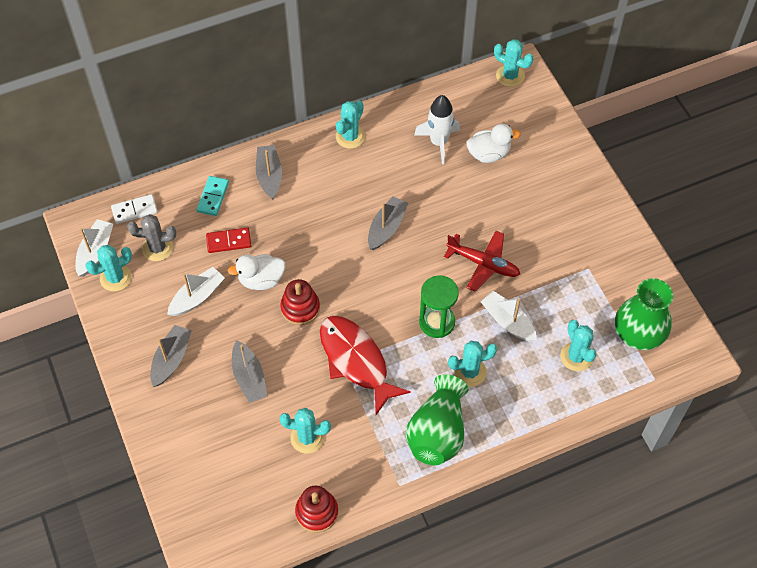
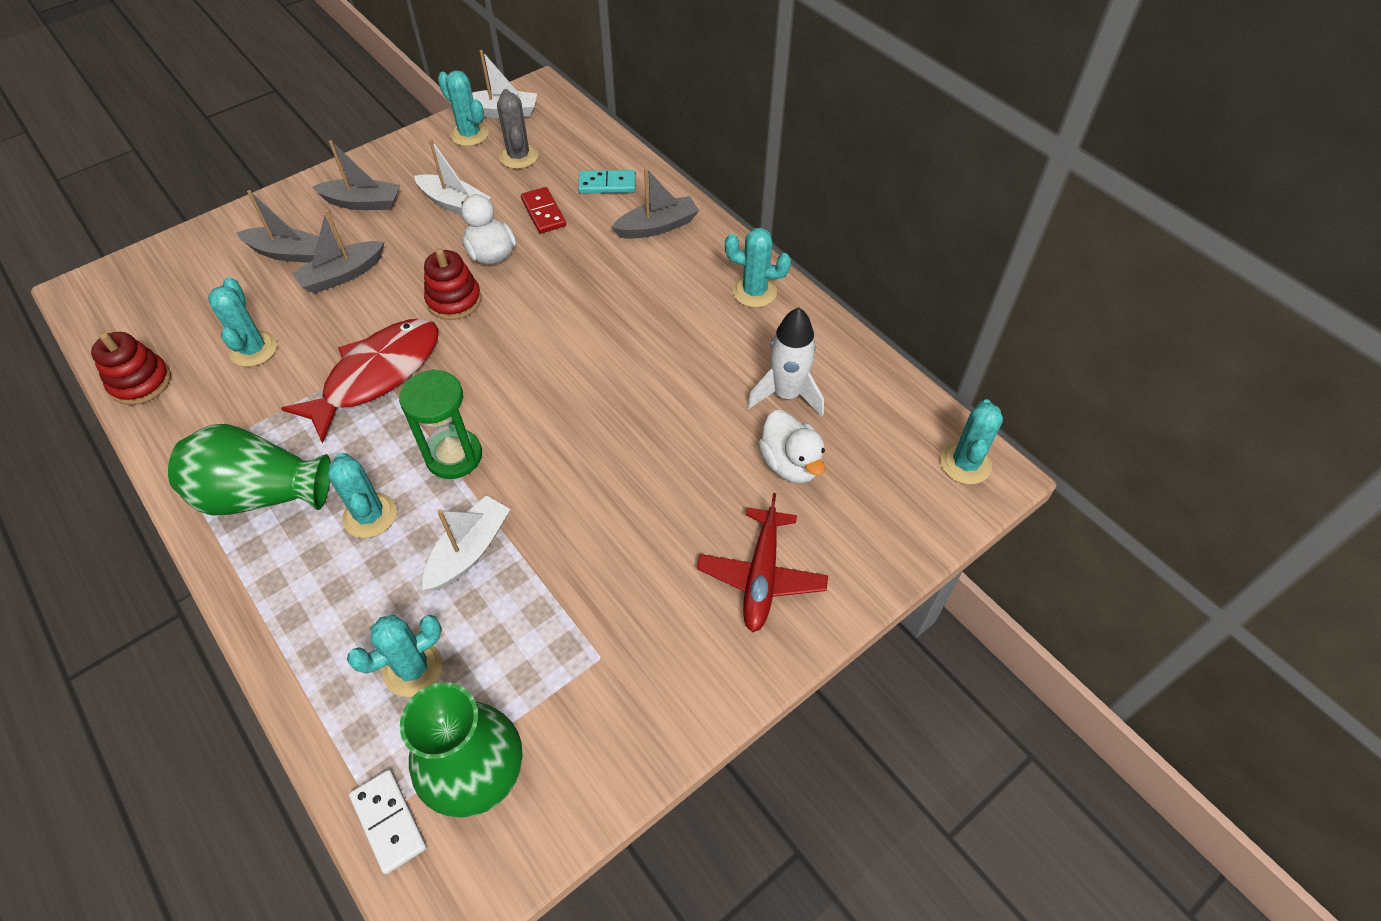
camera: 75 degrees right, 5 degrees down
white domino [111,194,158,224] -> white domino moved to [349,770,427,874]
grey boat [368,196,408,250] -> grey boat moved to [236,190,319,263]
red plane [444,231,520,291] -> red plane moved to [697,493,828,632]

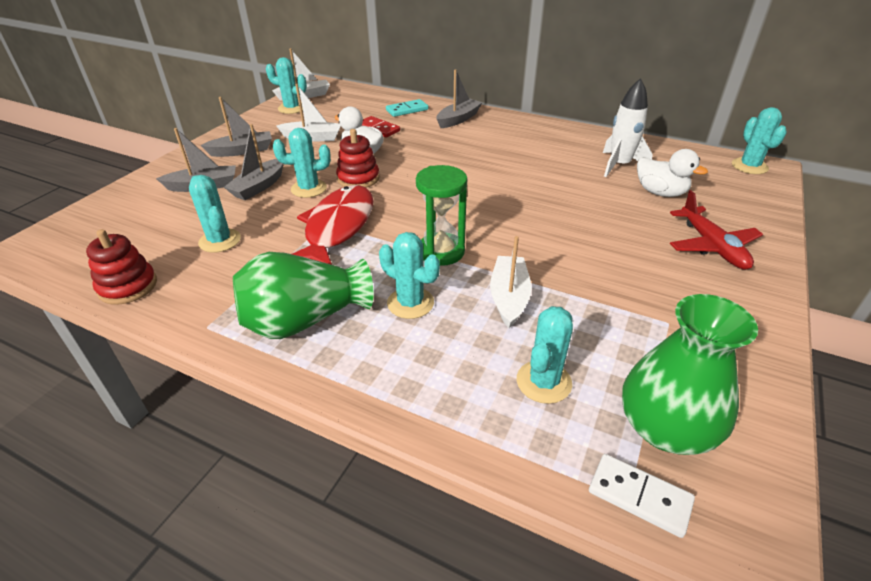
camera: 25 degrees left, 15 degrees down
grey cactus [497,89,538,169] -> none
turquoise cactus [725,228,791,308] -> turquoise cactus moved to [273,128,331,198]

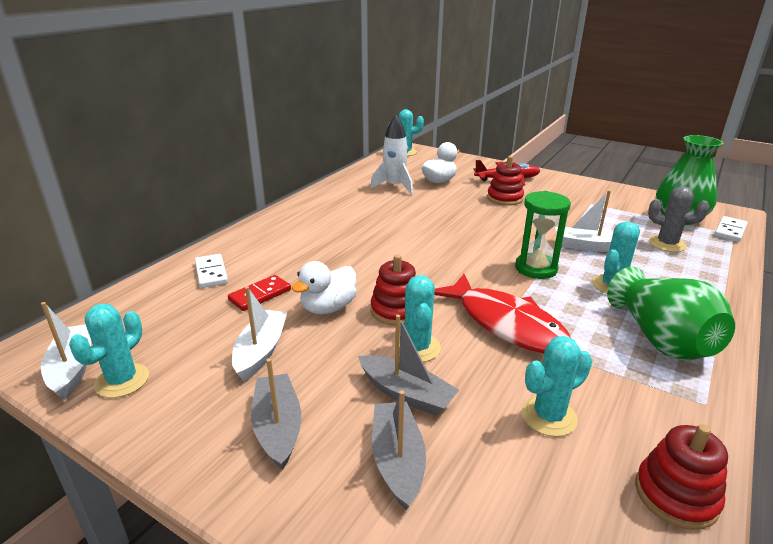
camera: 85 degrees left, 10 degrees down
red fish [292,185,373,265] -> red fish turned 150 degrees counterclockwise [434,274,571,353]
turquoise domino [386,99,428,117] -> white domino [195,254,228,288]
grey boat [437,69,483,128] -> none
turquoise cactus [517,306,573,404] -> grey cactus [648,186,710,252]
none -> red stacking toy [487,156,524,205]

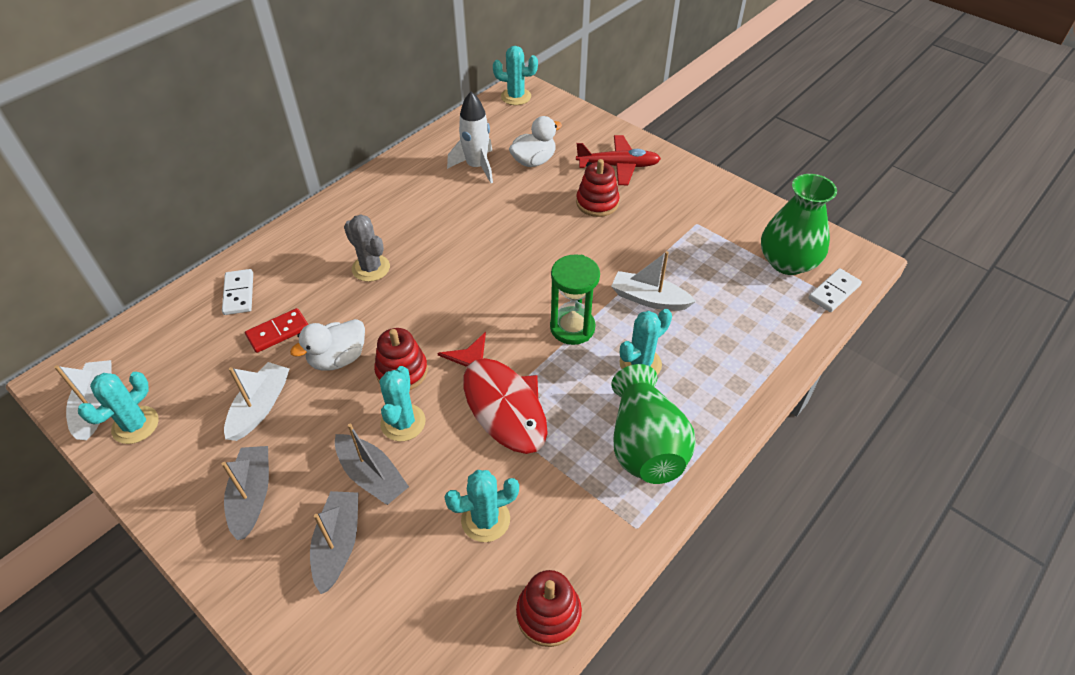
camera: 10 degrees right, 20 degrees up
grey cactus [648,186,710,252] -> grey cactus moved to [344,215,390,282]

